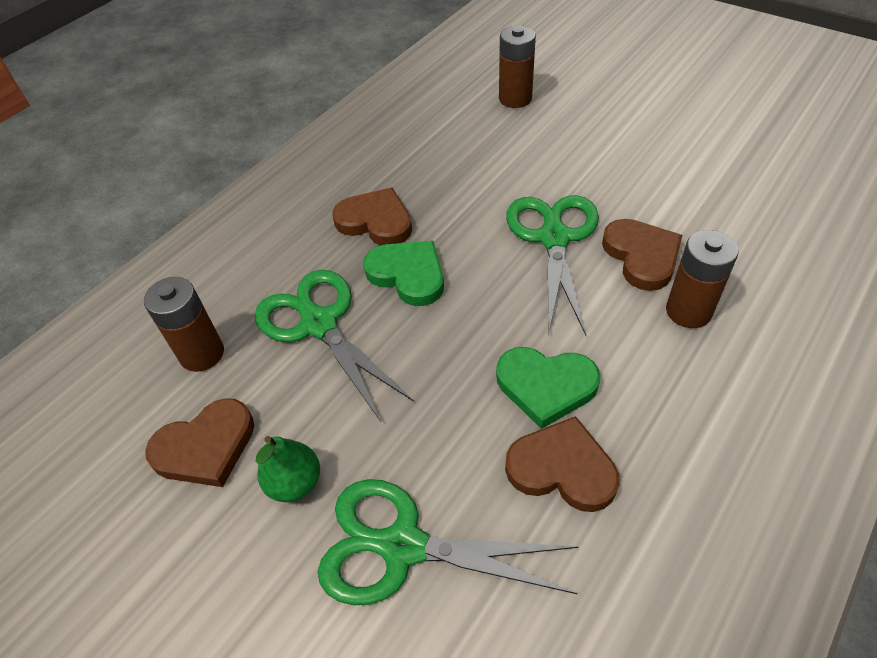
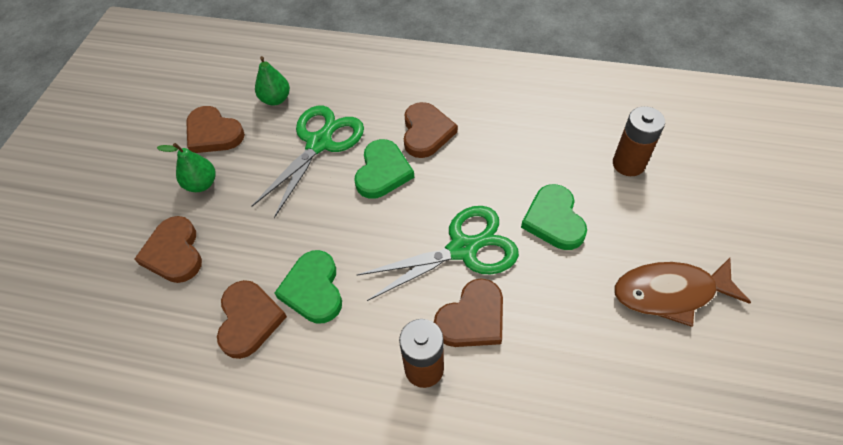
camera: 65 degrees right, 5 degrees up
brown battery [144,277,224,372] -> green pear [255,56,290,106]
green scissors [318,479,578,605] -> brown heart [134,216,202,283]
none -> green heart [521,184,587,250]
none -> brown fish [614,258,751,327]

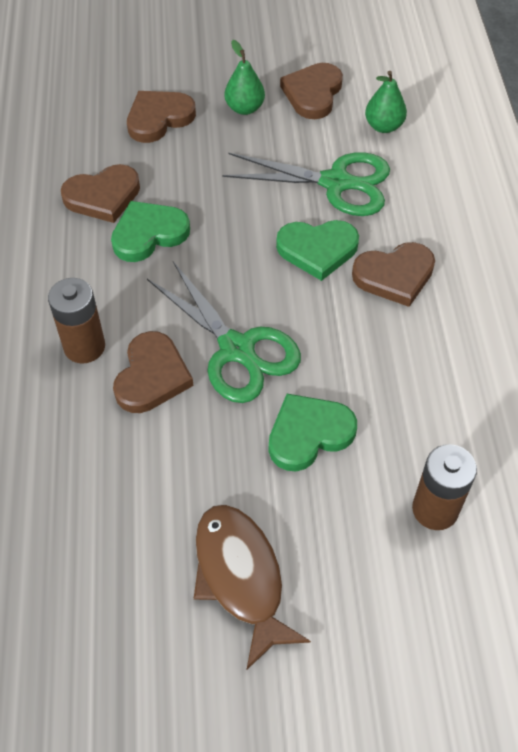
camera: 70 degrees right, 0 degrees up
brown heart [434,278,503,347] -> brown heart turned 105 degrees counterclockwise [113,331,194,413]

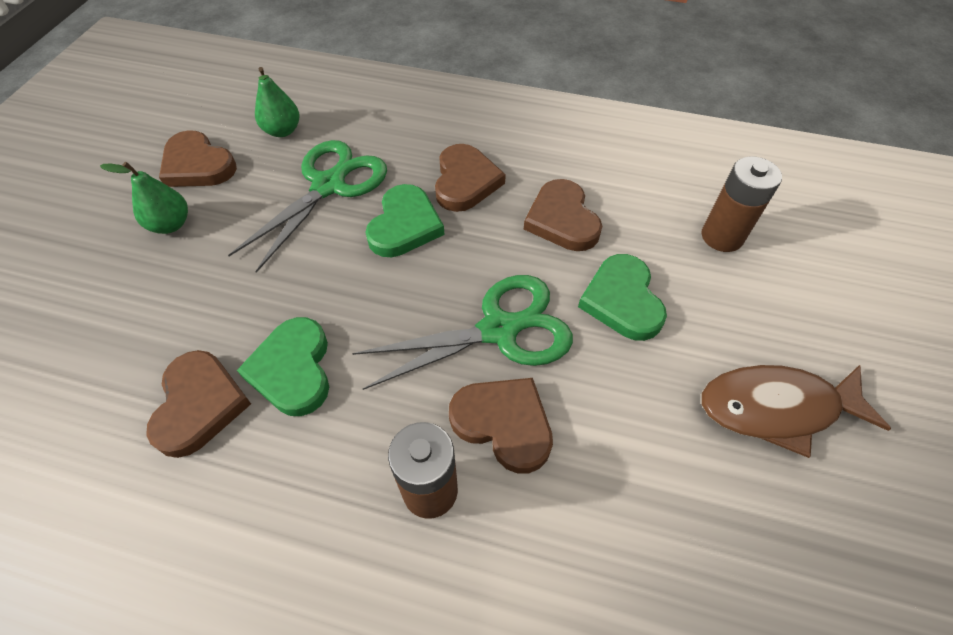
camera: 70 degrees left, 0 degrees up
brown heart [127,91,196,143] -> brown heart moved to [524,179,602,251]

